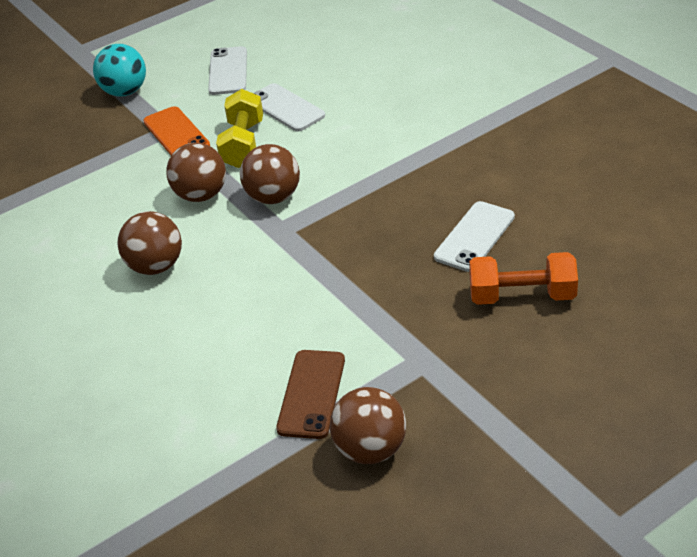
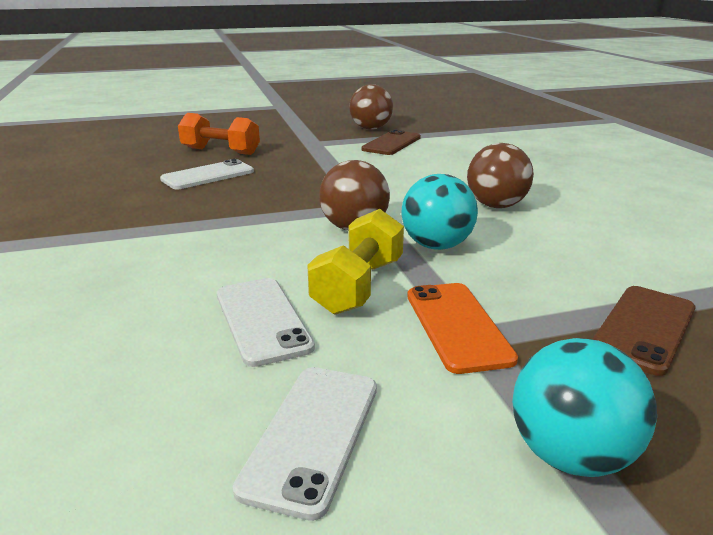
camera: 165 degrees left, 15 degrees down
brown ball [167,142,226,202] -> turquoise ball [401,174,478,250]
none -> brown phone [592,286,696,376]

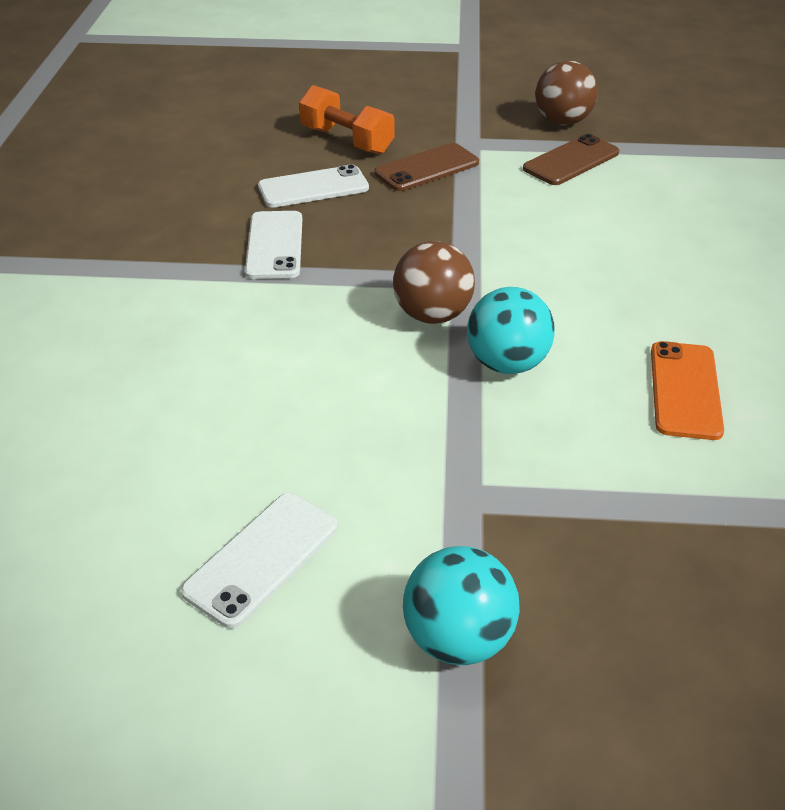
camera: 20 degrees right, 15 degrees up
white phone [217,278,315,367] -> white phone moved to [245,211,302,279]
yellow dumbbell [307,209,404,315] -> none
orange phone [407,283,518,374] -> orange phone moved to [651,341,724,440]
brown ball [467,143,534,208] -> none
brown phone [592,286,696,376] -> brown phone moved to [375,143,479,191]

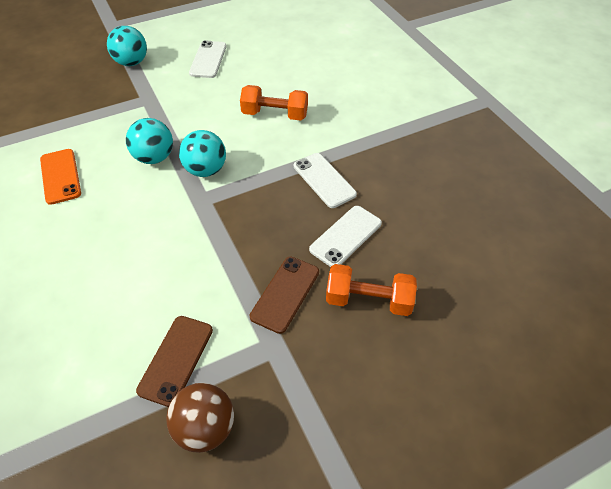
camera: 150 degrees right, 10 degrees up
brown ball [393,241,475,324] -> turquoise ball [179,130,226,177]
none -> orange dumbbell [240,85,308,120]

